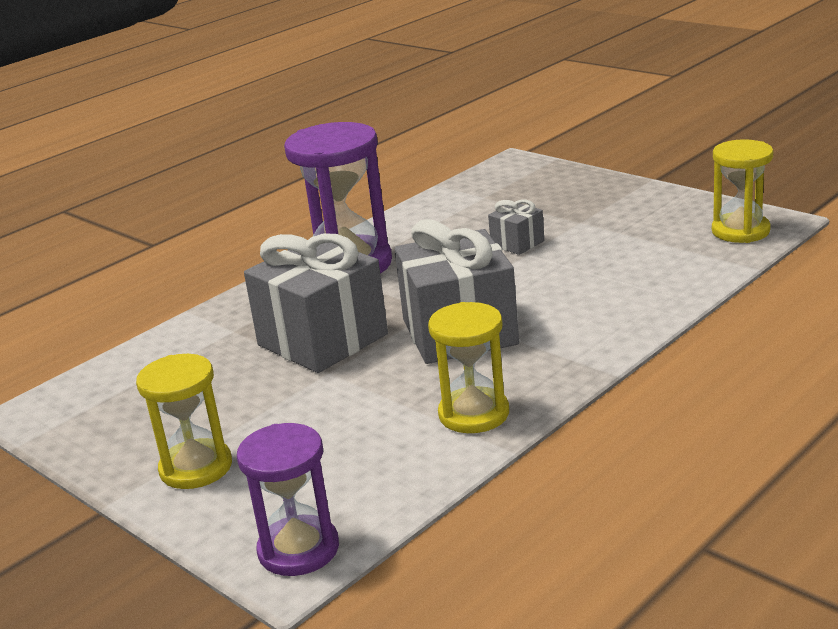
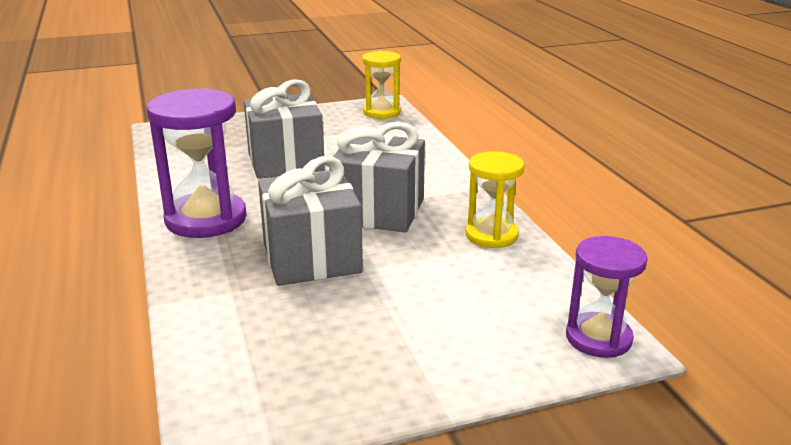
camera: 65 degrees left, 0 degrees up
yellow hourglass [136,354,232,489] -> none
grey gift [488,200,544,255] -> grey gift [244,79,325,179], size x2.17

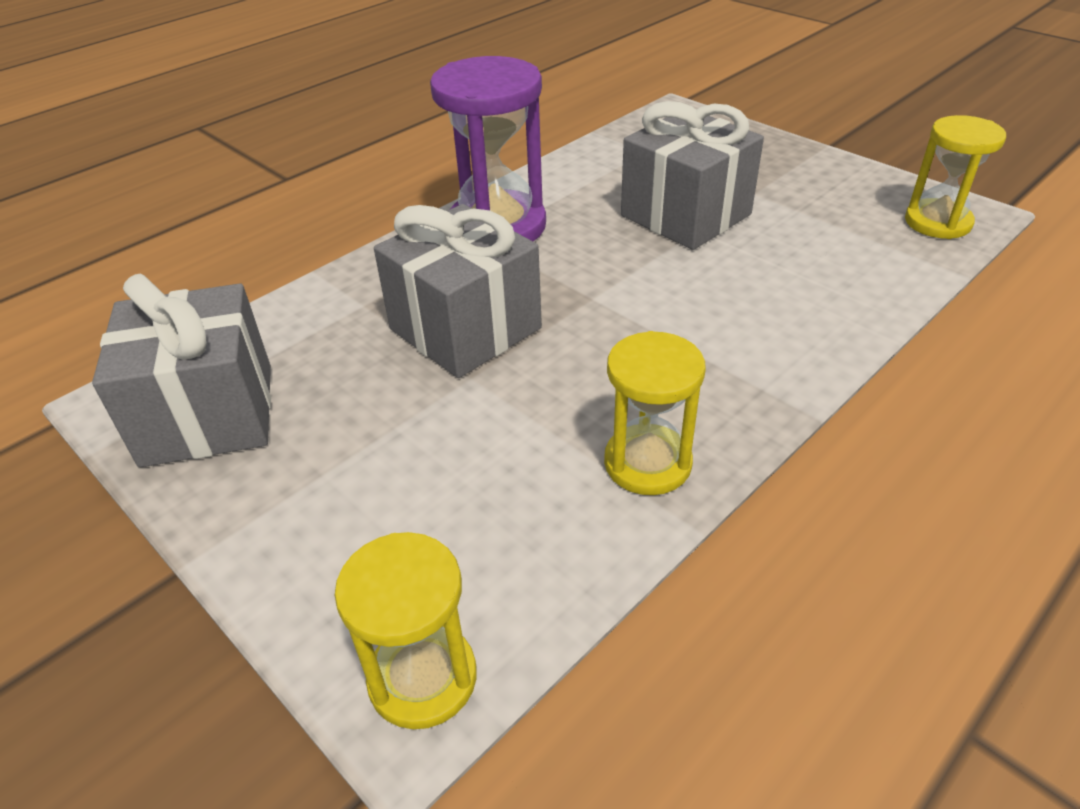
camera: 65 degrees right, 15 degrees up
grey gift [329,122,425,232] -> grey gift moved to [92,274,271,467]
purple hourglass [566,236,647,358] -> yellow hourglass [335,532,477,729]

